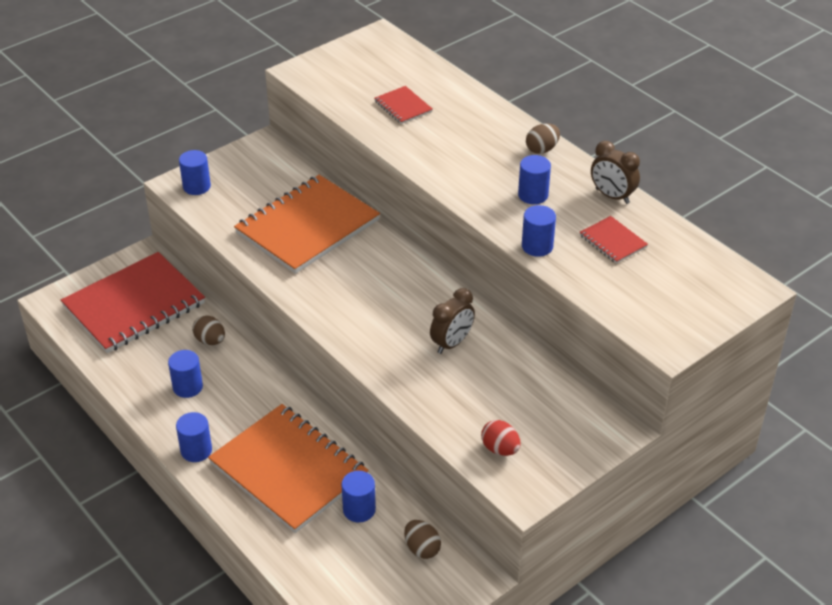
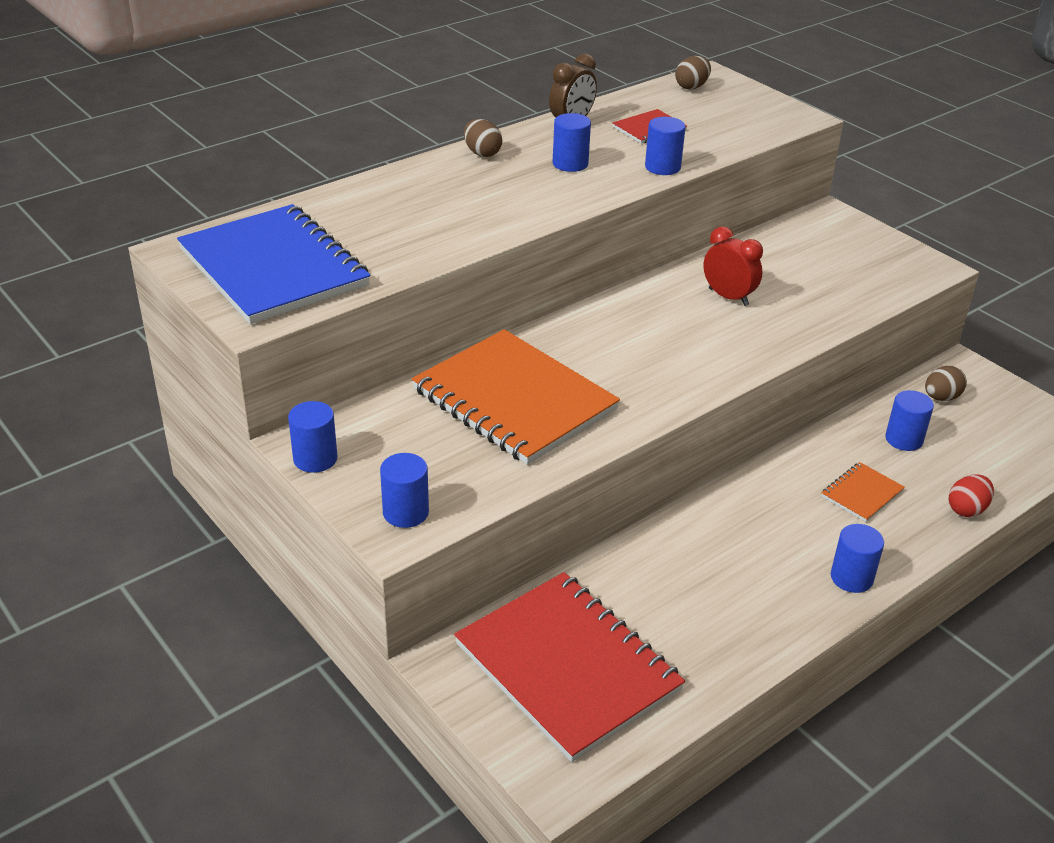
camera: 90 degrees left, 5 degrees down
blue cylinder [168,350,203,398] -> blue cylinder moved to [288,401,338,473]
brown egg [192,315,225,345] -> brown egg moved to [675,56,711,90]
orange notebook [208,404,369,533] -> orange notebook [822,462,905,522], size x0.43
red notebook [374,86,433,124] -> none
brown clock [430,288,475,354] -> red clock [703,226,763,306]
red egg [481,420,521,456] -> red egg moved to [948,475,994,517]
none -> blue notebook [177,204,371,324]

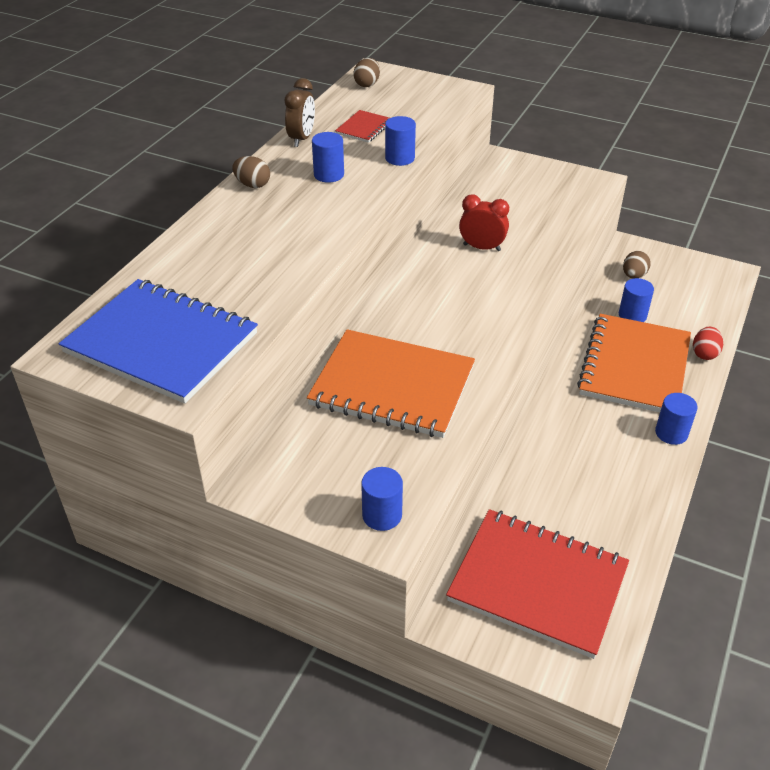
camera: 25 degrees left, 5 degrees up
blue cylinder [288,401,338,473] -> none
orange notebook [822,462,905,522] -> orange notebook [577,314,691,413], size x2.32

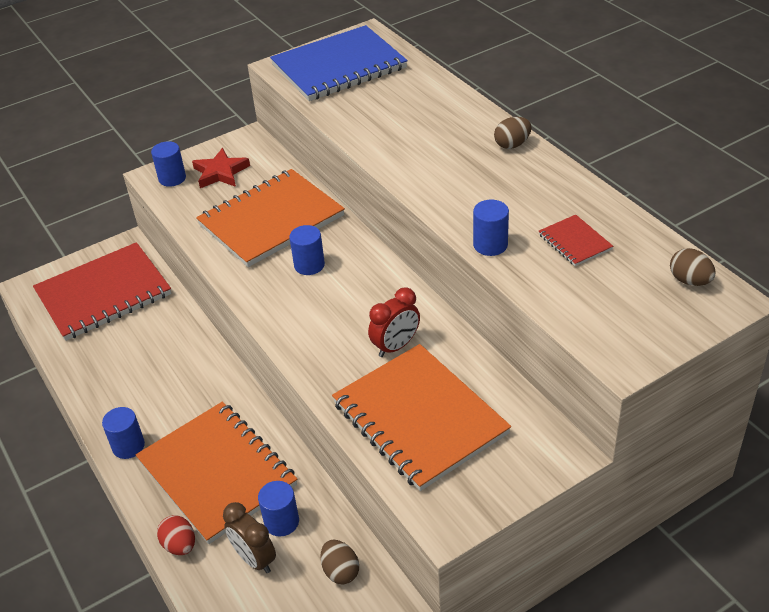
camera: 125 degrees right, 0 degrees up
brown clock [285,78,315,147] -> brown clock moved to [223,502,276,573]
blue cylinder [312,132,344,183] -> blue cylinder moved to [289,225,325,275]
none -> red star [192,148,250,188]
none -> orange notebook [332,344,511,491]

